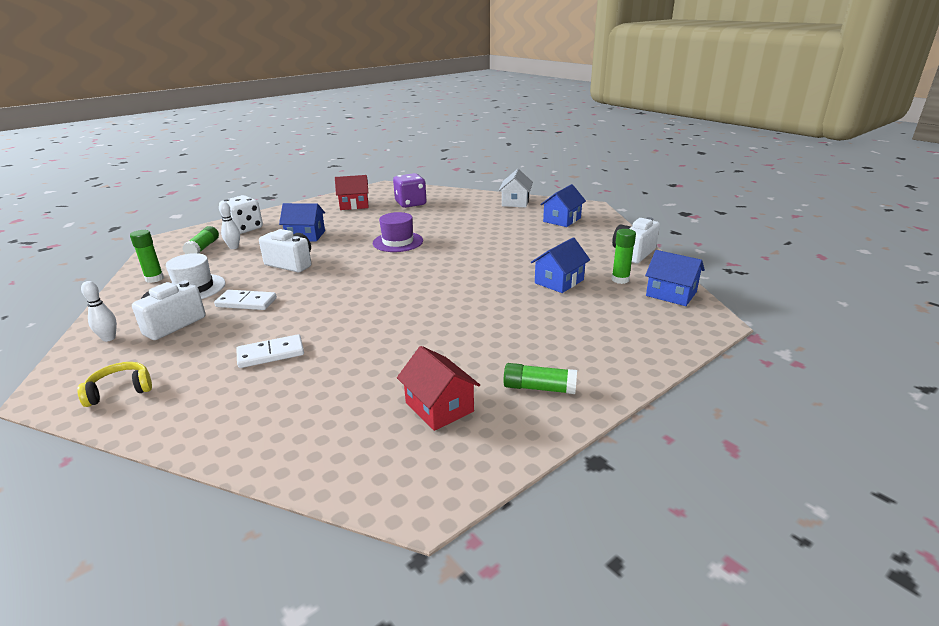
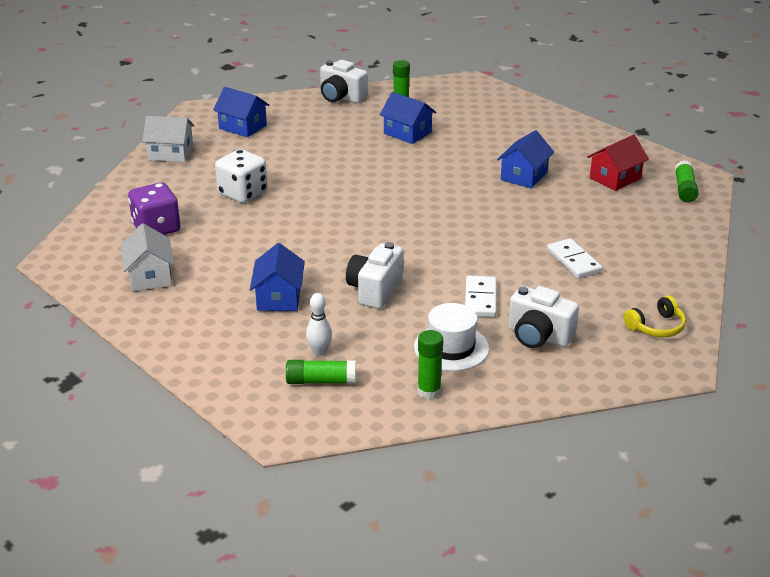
camera: 95 degrees left, 5 degrees up
yellow headphones [77,362,152,407] -> yellow headphones turned 90 degrees counterclockwise [624,295,686,337]
white bowling pin [81,281,117,342] -> none
white dice [219,195,263,234] -> white dice moved to [215,149,268,203]
red house [335,175,369,210] -> white house [121,223,174,291]
purple hat [373,212,423,252] -> none
green glue stick [503,363,577,394] -> green glue stick moved to [675,161,699,202]
blue house [645,250,705,306] -> blue house moved to [497,130,554,188]

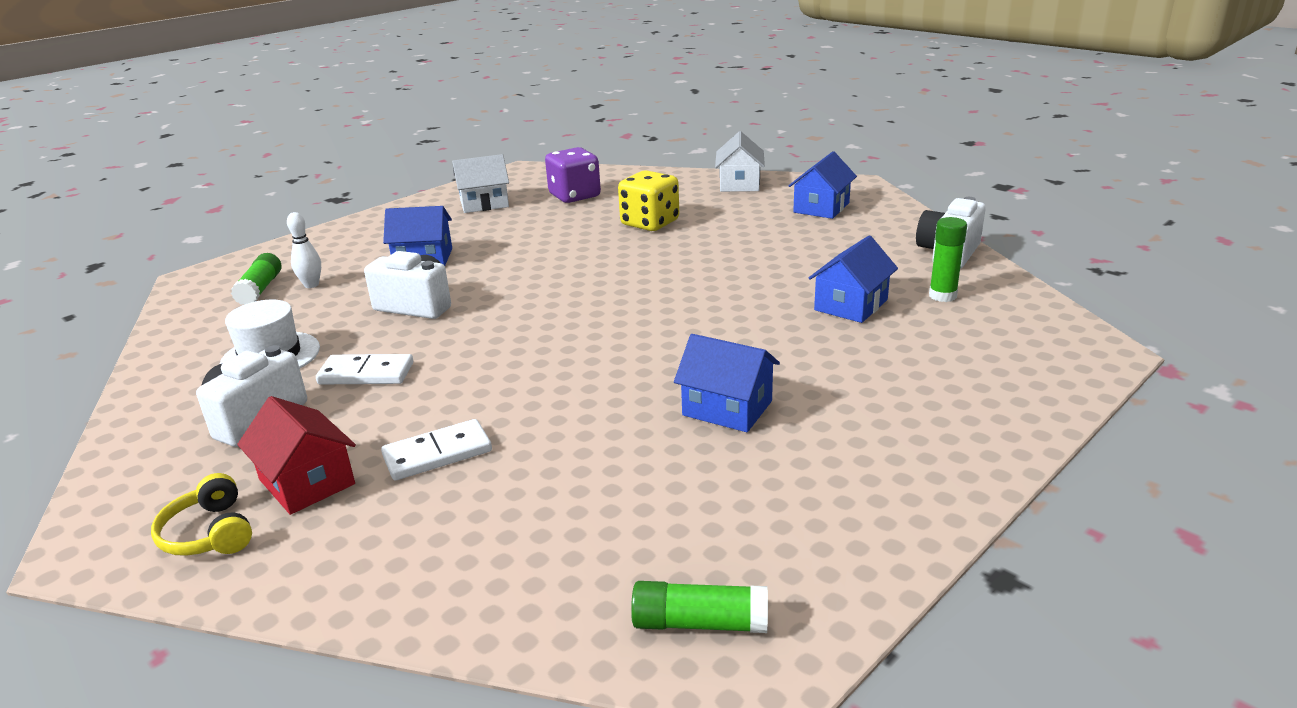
camera: 90 degrees right, 5 degrees down
white dice [215,149,268,203] -> yellow dice [618,170,679,231]
green glue stick [417,330,443,399] -> none
red house [587,135,649,191] -> red house moved to [237,396,356,515]

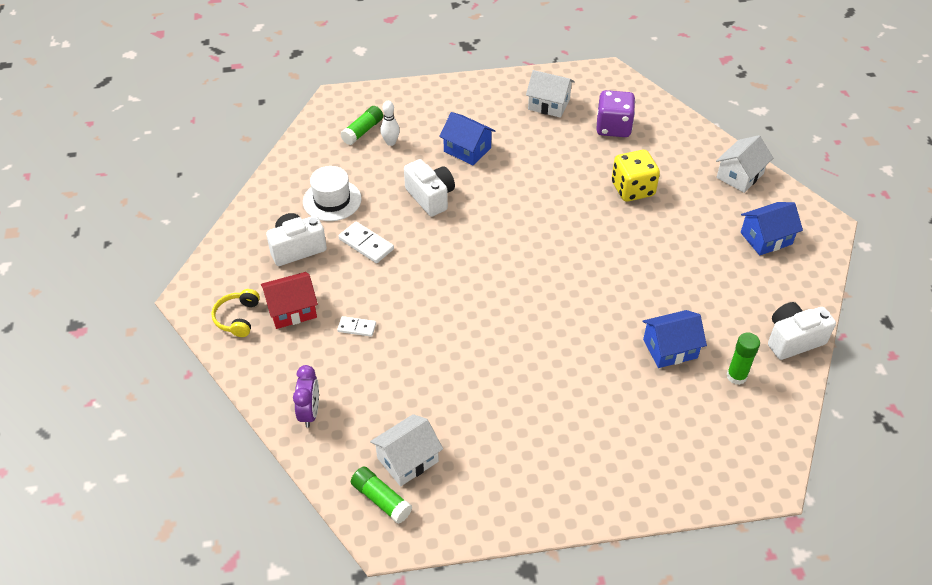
camera: 35 degrees right, 20 degrees up
red house [237,396,356,515] -> red house turned 75 degrees clockwise [261,272,318,329]
white domino [381,419,492,480] -> white domino [337,316,376,337], size x0.63
blue house [674,334,780,432] -> none
none -> purple clock [293,365,319,428]
none -> white house [370,414,443,487]

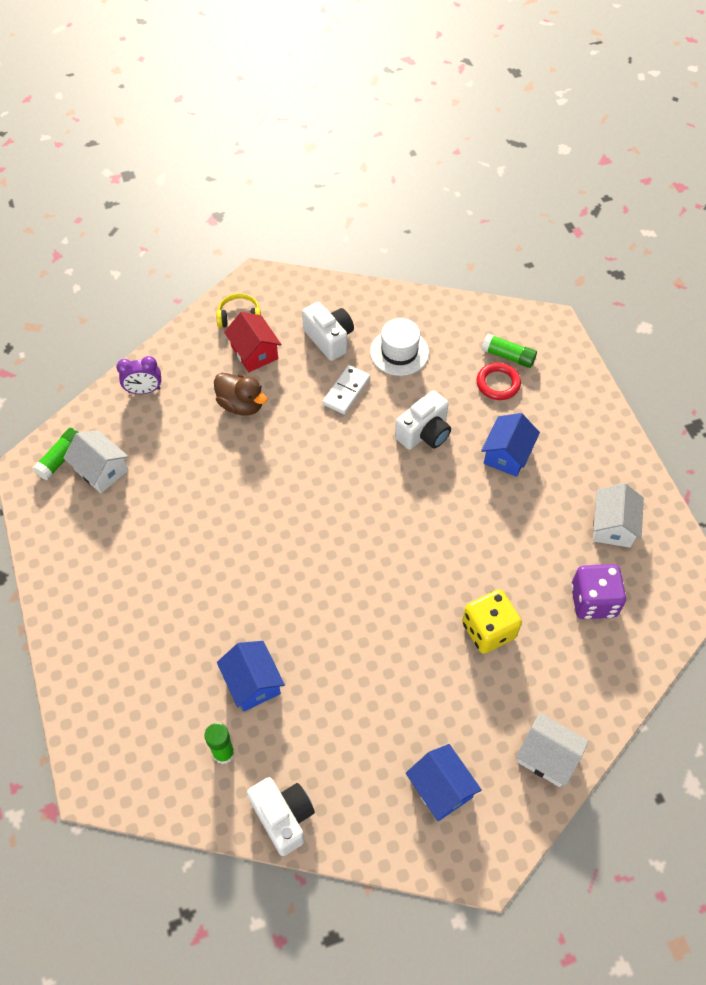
camera: 80 degrees right, 10 degrees up
white domino [337,316,376,337] -> brown duck [214,373,267,415]
white bowling pin [381,101,400,146] -> red ring [476,363,521,400]

